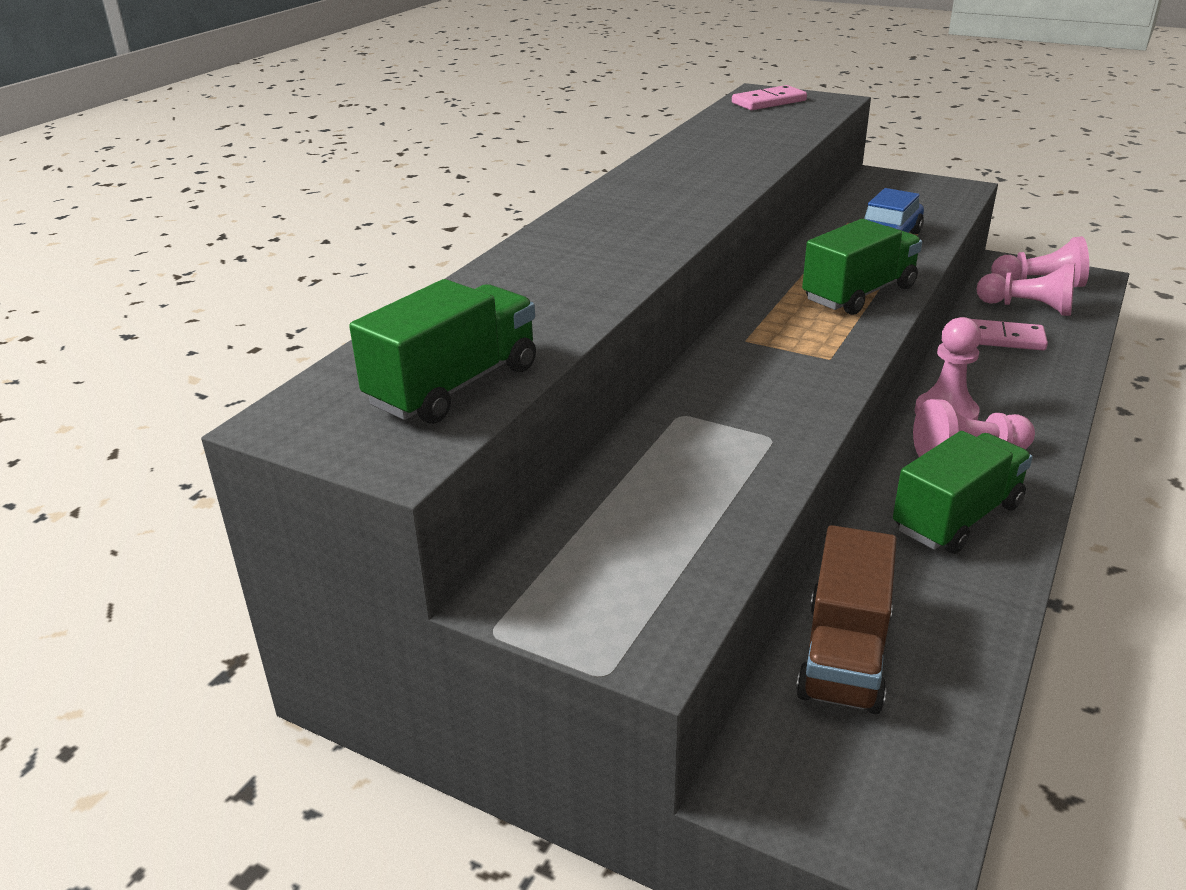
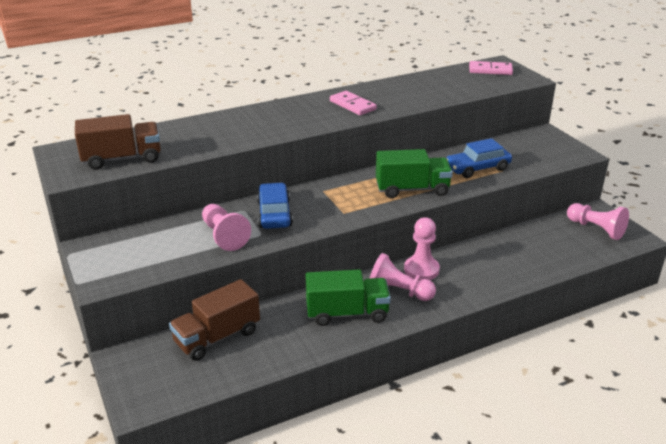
camera: 35 degrees right, 0 degrees up
green truck [349,279,536,424] -> brown truck [75,114,161,170]
pink domino [971,319,1048,350] -> pink domino moved to [330,91,377,115]
pink pawn [977,263,1075,316] -> pink pawn moved to [202,204,251,251]
none -> blue car [257,183,293,229]

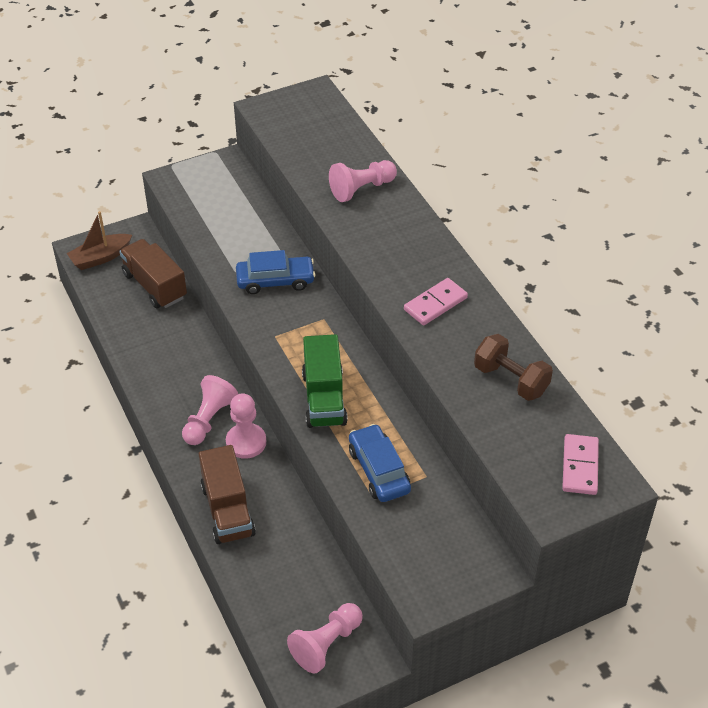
camera: 90 degrees right, 15 degrees up
brown truck [75,114,161,170] -> brown truck moved to [199,445,256,544]
pink pawn [202,204,251,251] -> pink pawn moved to [329,160,397,202]
green truck [306,269,391,326] -> none
none -> brown boat [67,211,132,270]
none -> brown dumbbell [474,334,553,401]

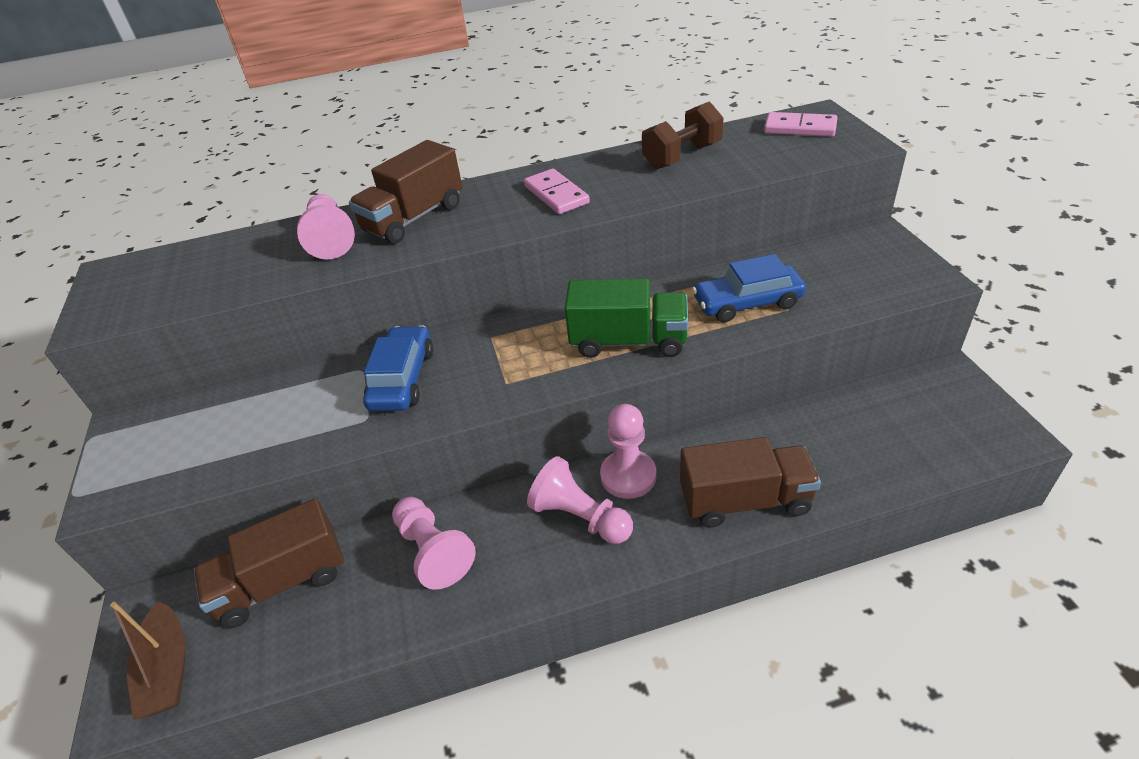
camera: 75 degrees left, 5 degrees down
pink pawn [287,603,363,673] -> pink pawn moved to [392,497,476,590]
none -> brown truck [349,140,463,244]

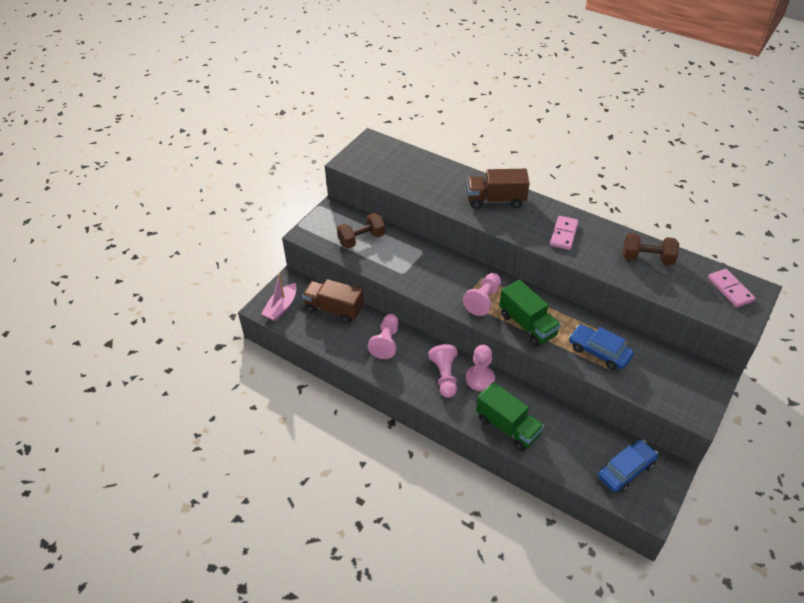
camera: 45 degrees right, 5 degrees up
brown boat [110,601,185,720] -> pink boat [261,273,297,321]
pink pawn [297,194,355,259] -> pink pawn moved to [463,273,501,316]
blue car [363,326,433,411] -> blue car moved to [598,440,658,493]
brown truck [680,437,821,528] -> green truck [476,382,544,451]
none -> brown dumbbell [337,213,385,249]

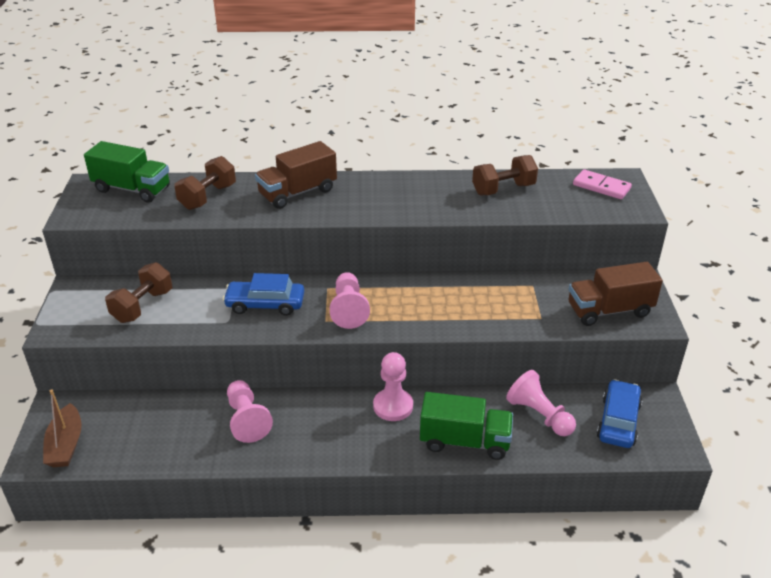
camera: 35 degrees left, 10 degrees down
pink boat [261,273,297,321] -> brown boat [43,389,82,467]
brown truck [302,279,364,323] -> brown truck moved to [569,262,663,326]
pink pawn [428,344,458,398] -> pink pawn moved to [506,370,576,436]
green truck [499,280,561,347] -> green truck moved to [84,141,170,202]
pink domino [550,216,579,250] -> none
blue car [569,324,634,370] -> blue car moved to [223,273,304,316]
none -> brown dumbbell [174,156,236,210]

